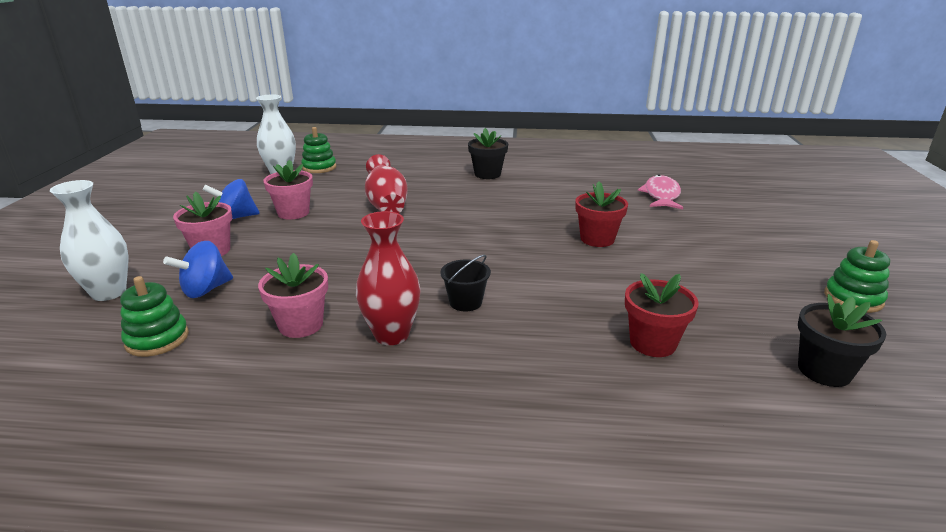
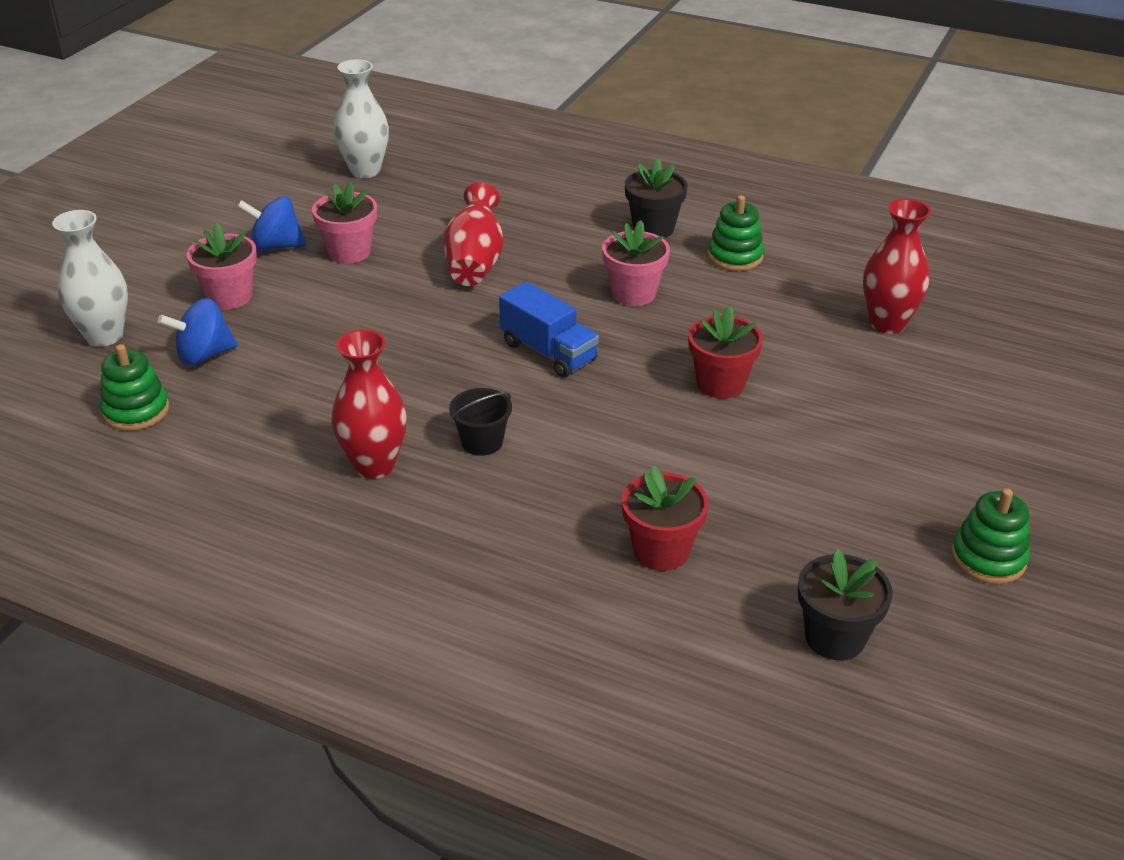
camera: 20 degrees right, 10 degrees up
pink flower pot [258,253,328,338] -> pink flower pot moved to [602,220,670,306]
green stacking toy [301,127,336,173] -> green stacking toy moved to [708,195,764,271]
pink fish [638,175,683,209] -> red vase [863,199,931,334]
none -> blue truck [499,281,599,377]

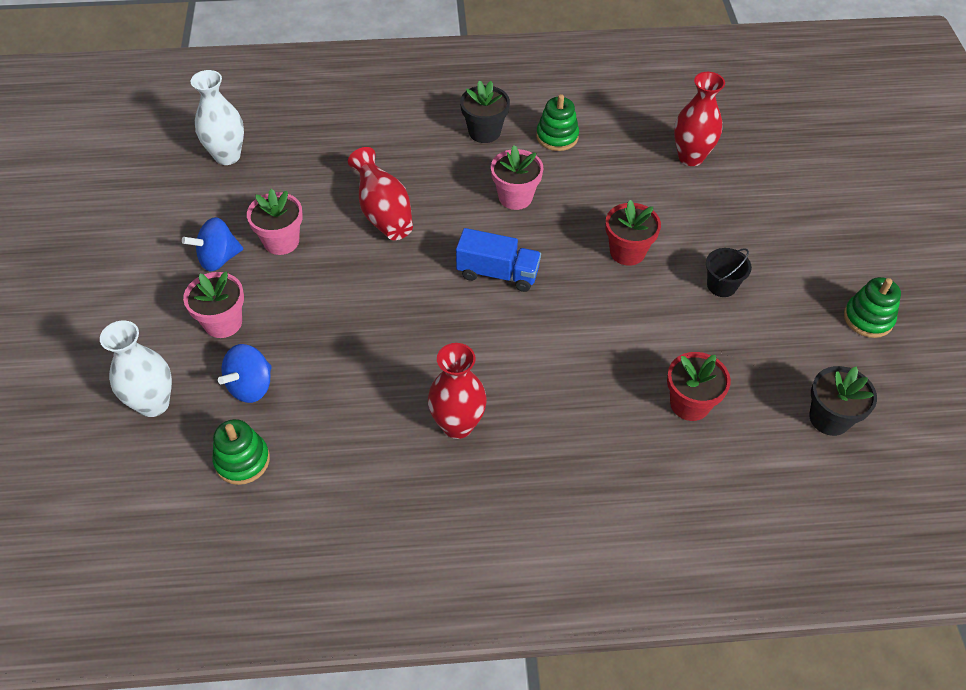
camera: 30 degrees left, 15 degrees up
black bucket [449,388,512,456] -> black bucket moved to [706,248,752,297]

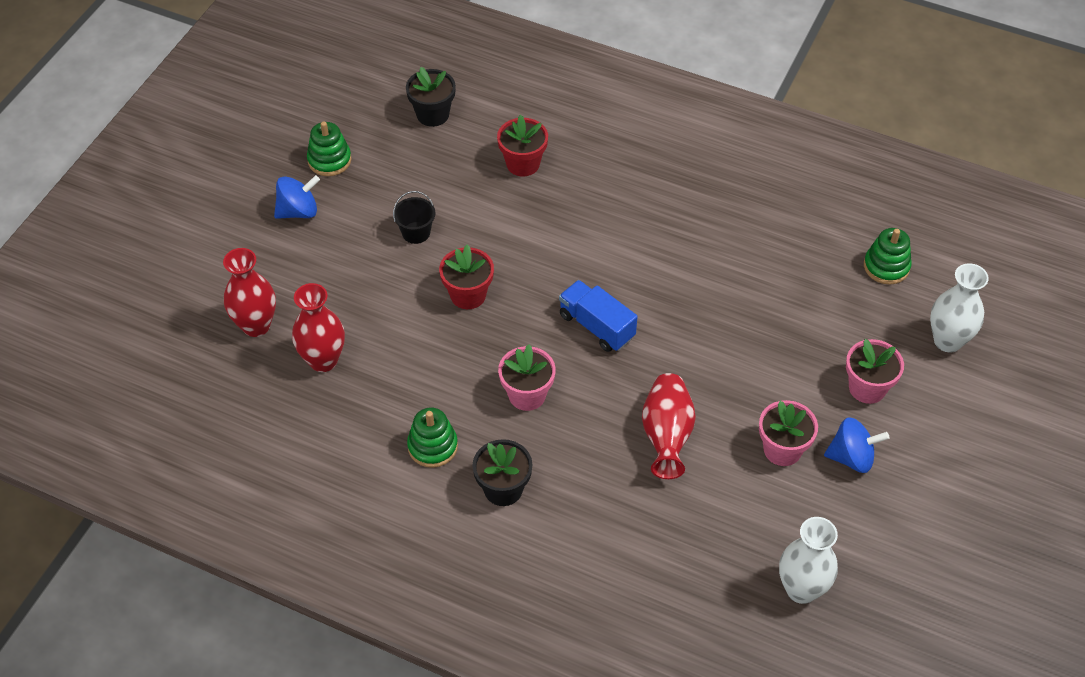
camera: 150 degrees left, 0 degrees up
blue spinning top [218,344,272,403] -> blue spinning top moved to [274,175,320,219]
red vase [428,343,487,439] -> red vase moved to [223,248,276,337]

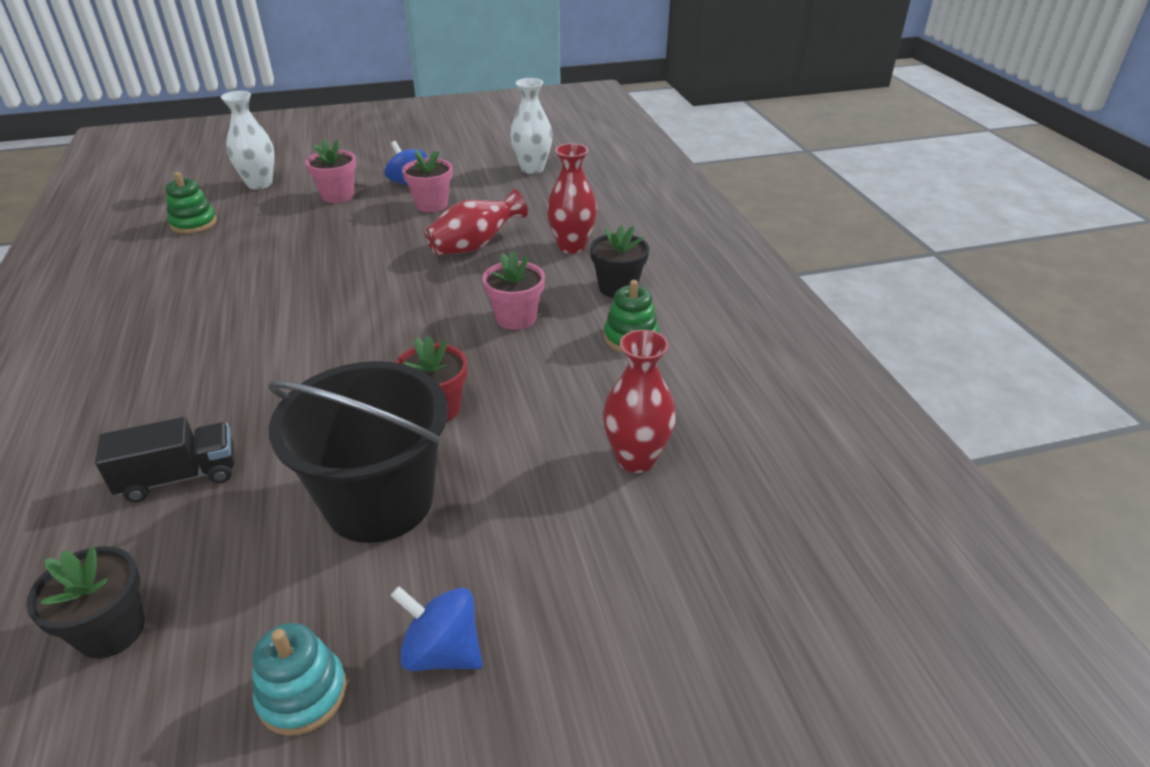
camera: 130 degrees left, 15 degrees down
red vase [223,248,276,337] -> red vase moved to [547,143,597,254]
green stacking toy [307,121,351,176] -> turquoise stacking toy [252,623,347,736]
black bucket [393,191,435,244] -> black bucket [268,361,448,543], size x2.49
red flower pot [497,115,548,176] -> black truck [95,417,234,502]
blue truck [559,280,638,352] -> none

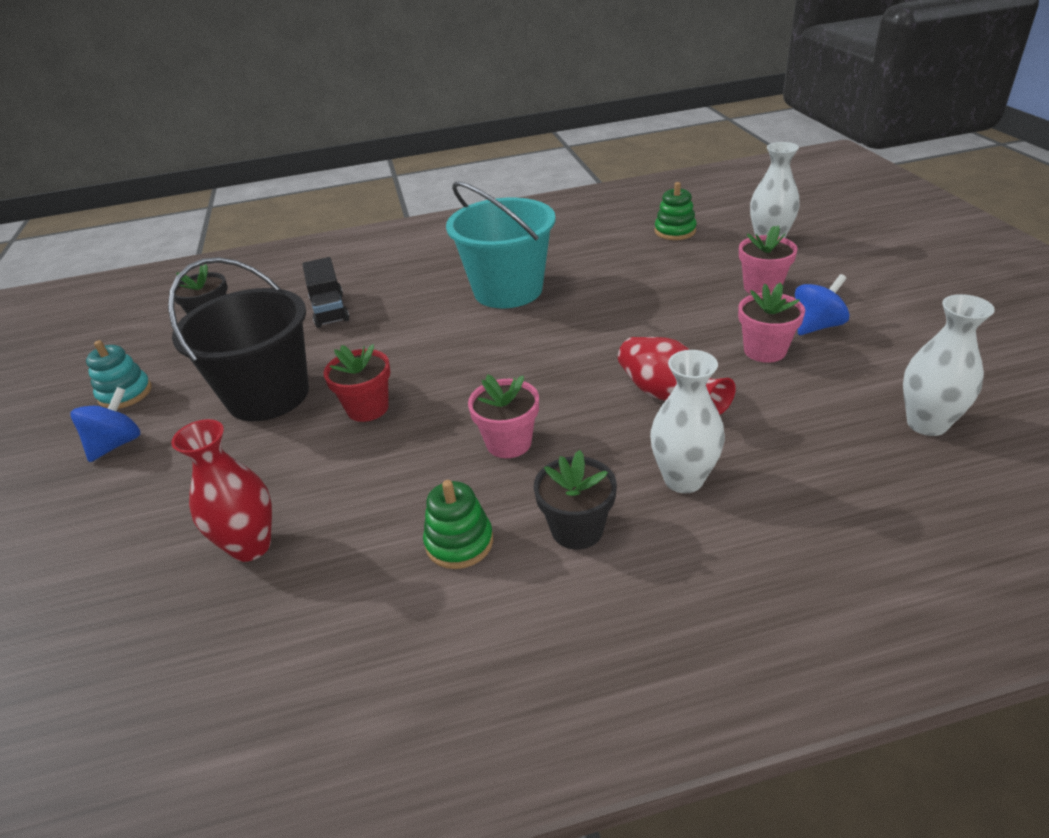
camera: 95 degrees right, 0 degrees up
red vase [547,143,597,254] -> white vase [650,350,725,493]
none -> turquoise bucket [446,181,556,308]

